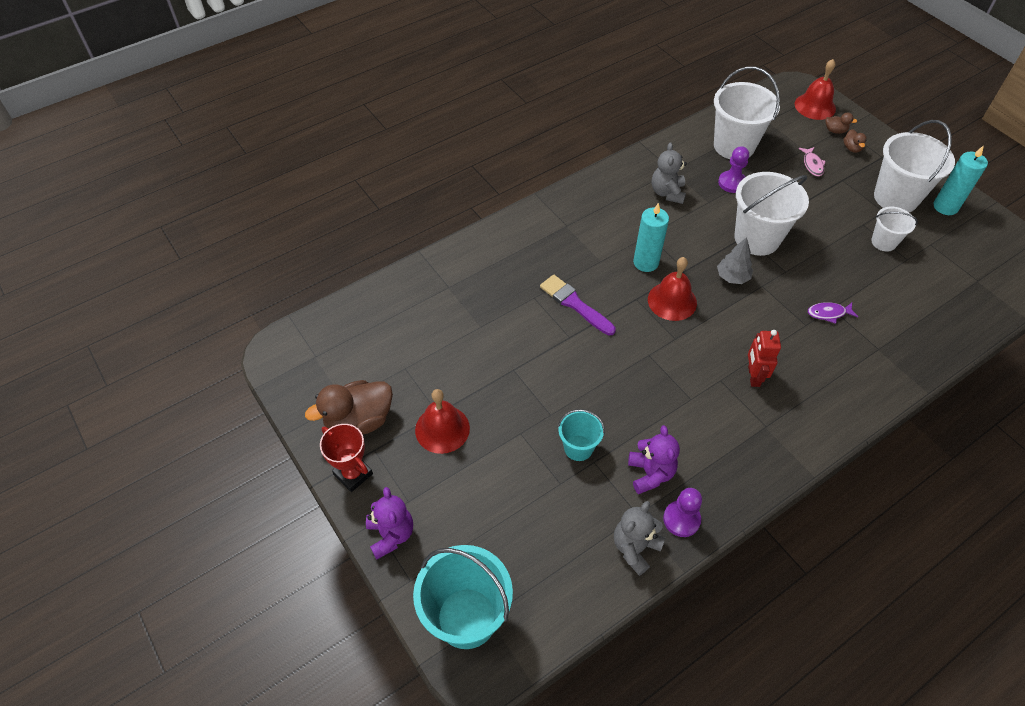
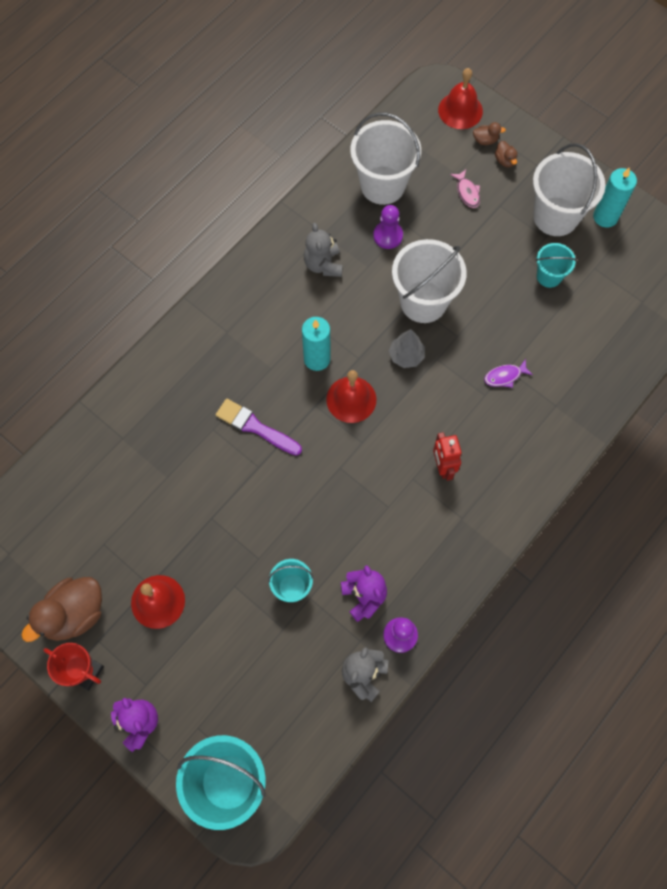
camera: 15 degrees left, 15 degrees up
white bucket [871,207,918,251] -> turquoise bucket [536,243,577,288]

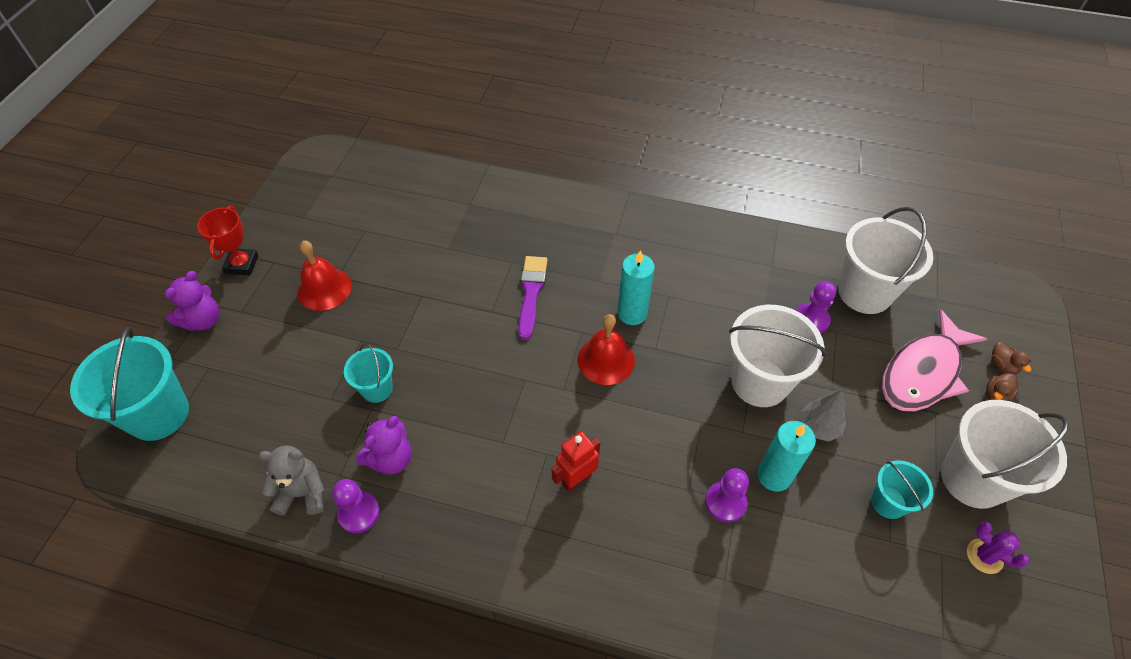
camera: 65 degrees right, 15 degrees down
brown duck [21,577,102,642] -> none
grey teddy bear [304,223,343,277] -> none
grey tree [389,329,425,368] -> grey tree moved to [800,390,846,442]
red bell [438,68,483,129] -> none
pink fish [450,170,480,208] -> pink fish [882,309,987,411], size x2.43
purple fish [484,359,533,388] -> purple pawn [705,468,749,522]
turquoise candle [593,167,637,228] -> turquoise candle moved to [757,421,816,492]
none -> purple cactus [967,521,1029,574]

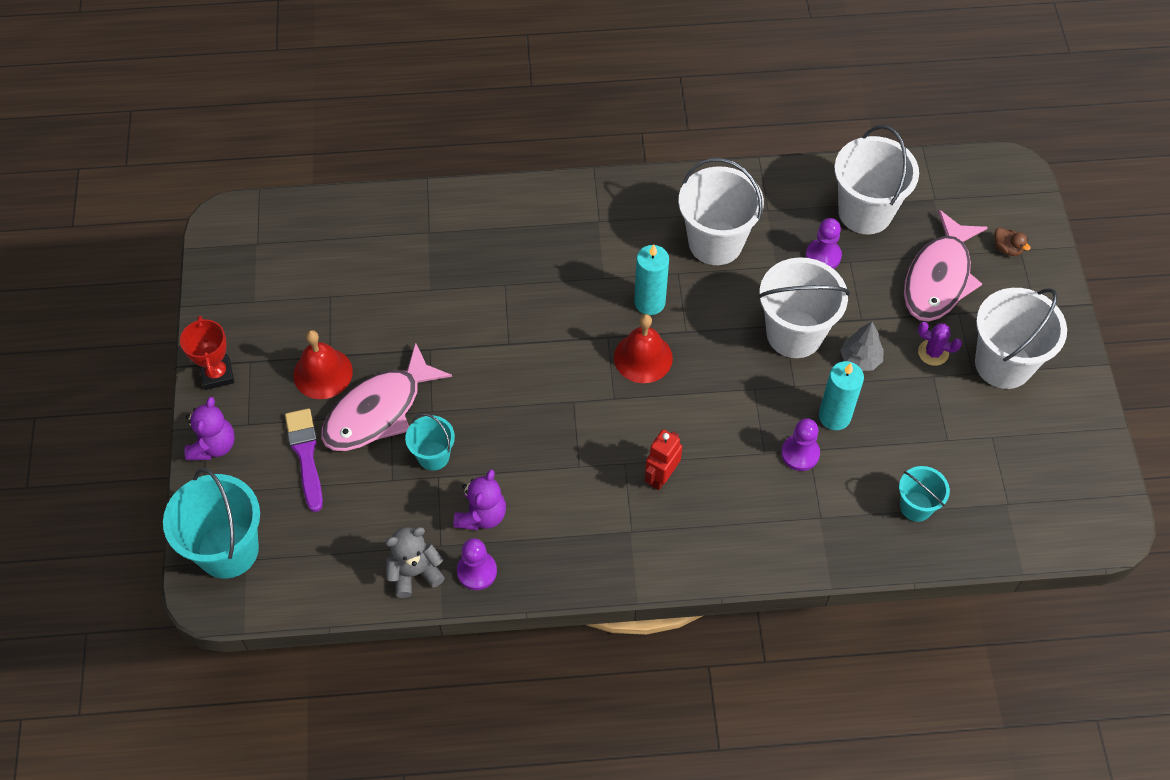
camera: 20 degrees left, 5 degrees up
purple brush [518,256,548,340] -> purple brush moved to [285,408,323,512]
turquoise bucket [871,460,933,519] -> turquoise bucket moved to [899,466,950,522]
purple cactus [967,521,1029,574] -> purple cactus moved to [918,322,962,366]
brown duck [986,373,1018,401] -> none
none -> pink fish [321,343,452,451]
none -> white bucket [678,158,764,265]

